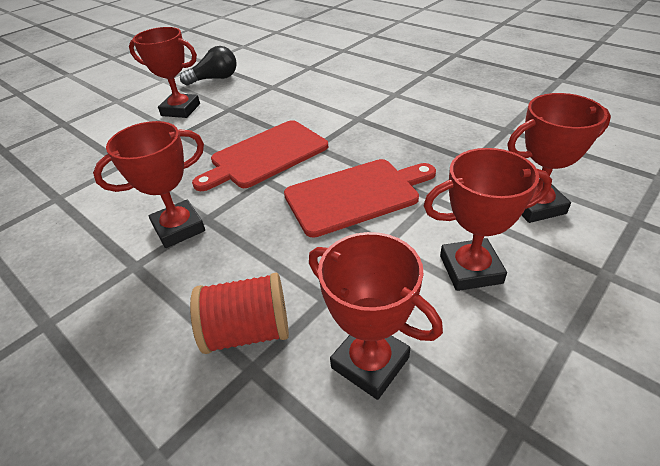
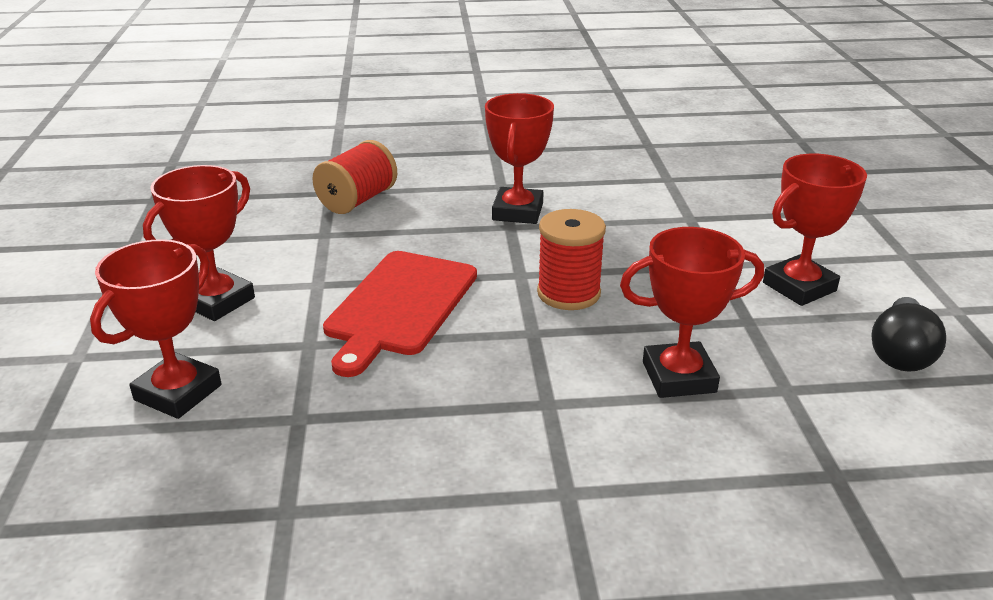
camera: 130 degrees right, 10 degrees down
red cutting board [192,120,328,191] -> red spool [537,209,606,310]
red trophy [309,232,443,400] -> red trophy moved to [620,227,764,398]

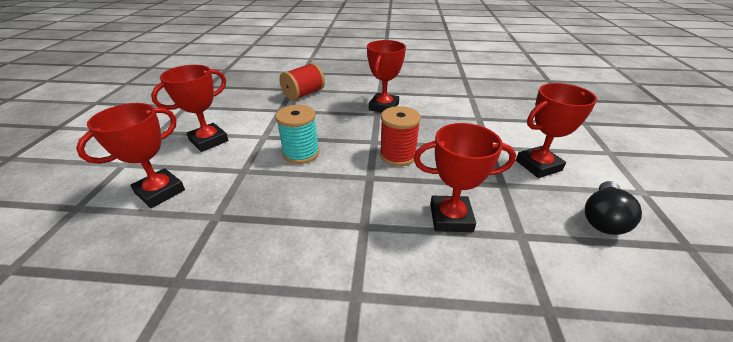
camera: 10 degrees right, 5 degrees up
red cutting board [323,251,477,377] -> turquoise spool [275,105,319,164]

